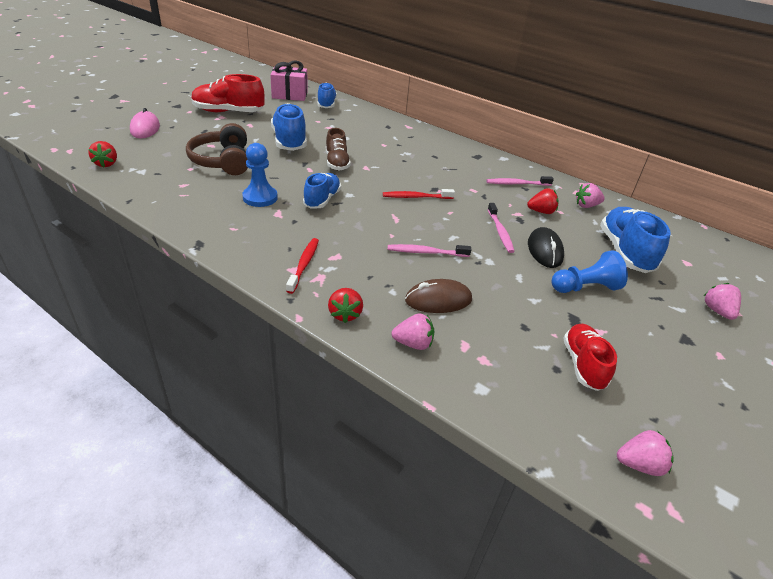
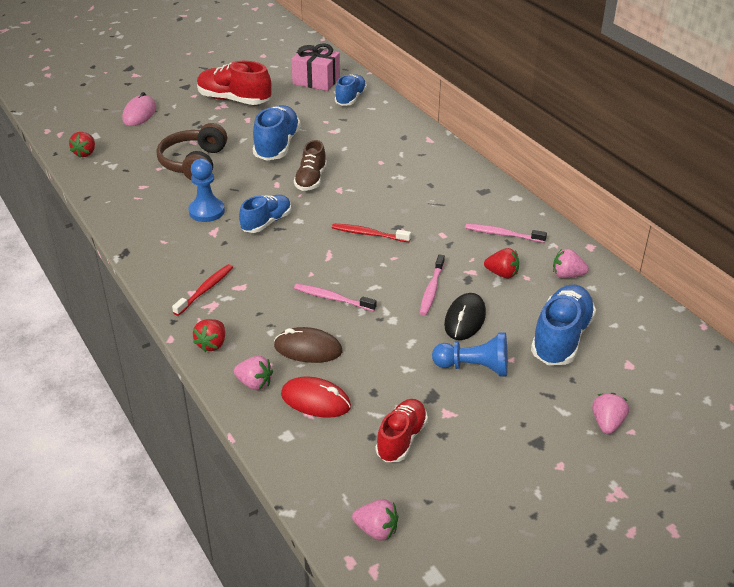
camera: 25 degrees right, 0 degrees up
none -> red mouse [281,377,351,418]

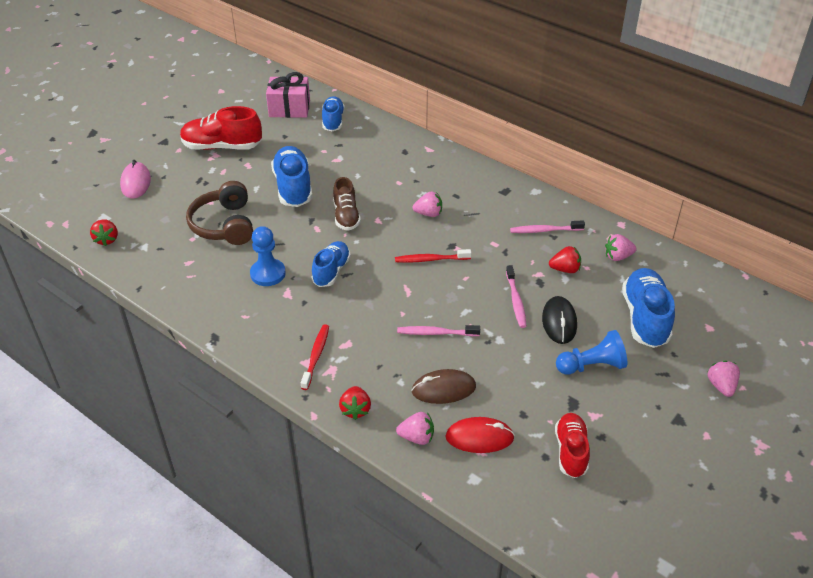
camera: 20 degrees left, 5 degrees up
pink strawberry [352,499,398,541] -> pink strawberry moved to [413,191,442,217]

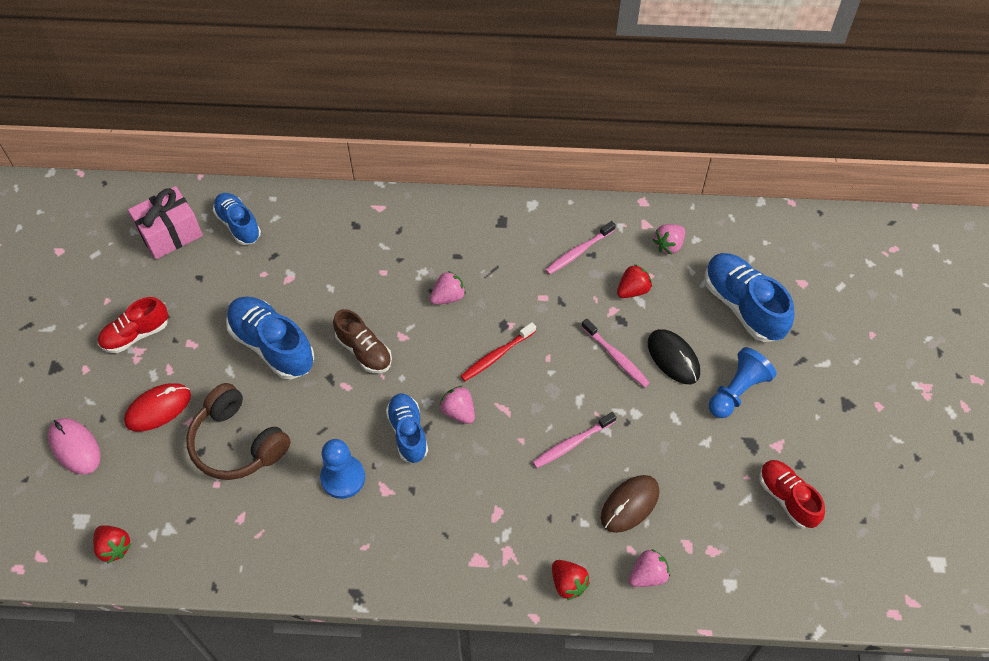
camera: 35 degrees left, 15 degrees up
red shoe [180,106,262,150] -> red shoe [98,297,168,353], size x0.65
red toothbrush [301,324,329,390] -> none
red mouse [445,417,515,453] -> red mouse moved to [124,383,191,432]
pink strawberry [708,361,740,397] -> pink strawberry moved to [440,386,475,424]

